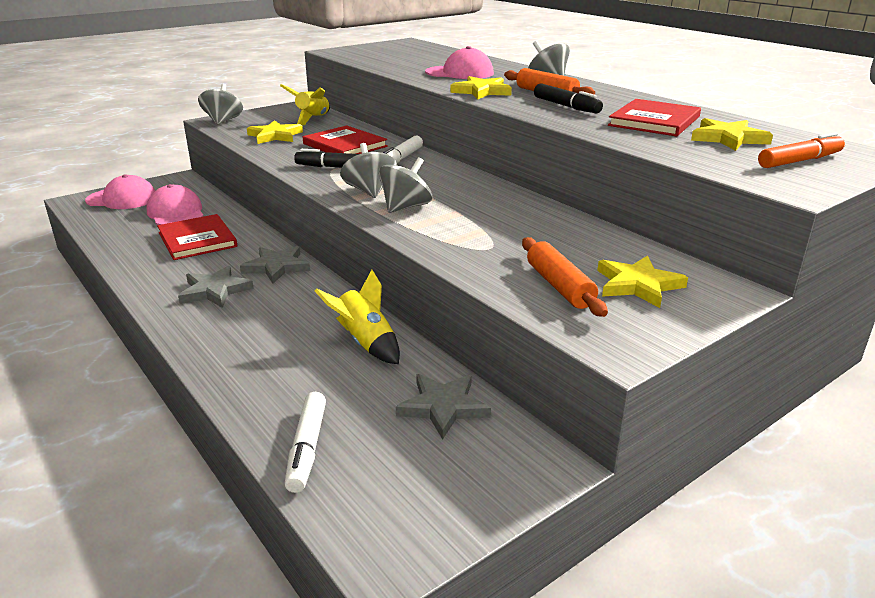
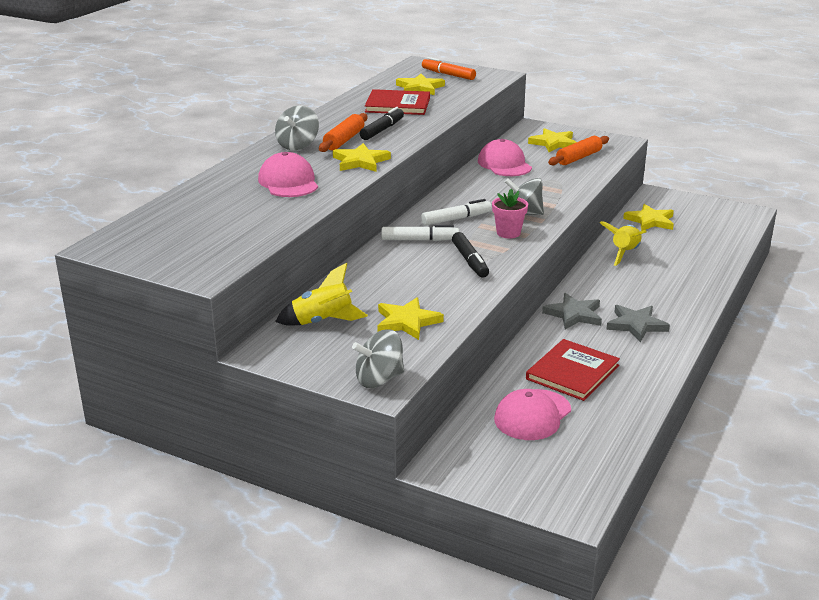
camera: 115 degrees left, 0 degrees up
pink cap [85,174,155,209] -> pink cap moved to [478,139,532,176]
white marker [284,392,326,493] -> white marker moved to [421,199,492,226]
red book [303,126,388,154] -> none
grey spinning top [340,143,397,198] -> pink flower pot [492,189,528,238]
grey star [396,374,491,440] -> yellow star [623,204,674,231]

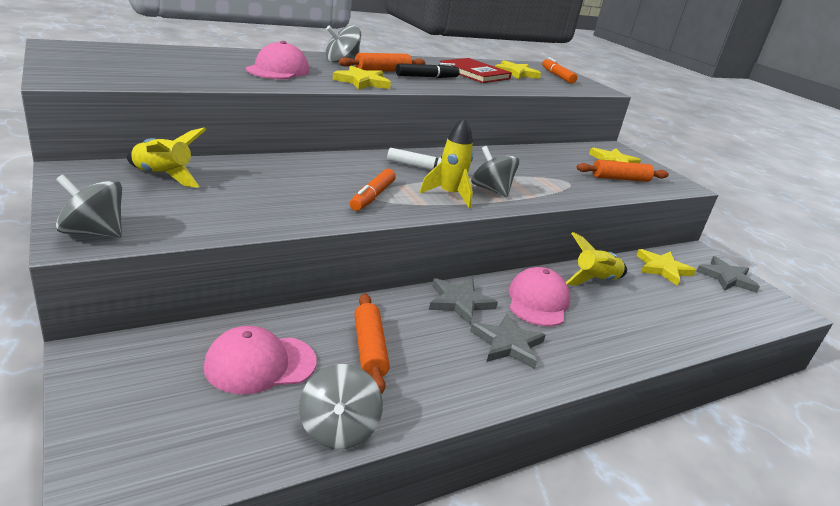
camera: 30 degrees right, 0 degrees up
yellow star [377,297,444,340] -> none
white marker [381,225,459,241] -> none
black marker [452,232,489,278] -> orange marker [350,169,396,211]
pink cap [478,139,532,176] -> pink cap moved to [509,267,570,326]
pink flower pot [492,189,528,238] -> yellow rocket [420,117,473,208]
red book [526,339,620,401] -> orange rolling pin [354,293,390,394]
none -> grey spinning top [299,364,383,449]
none -> grey star [697,256,760,293]

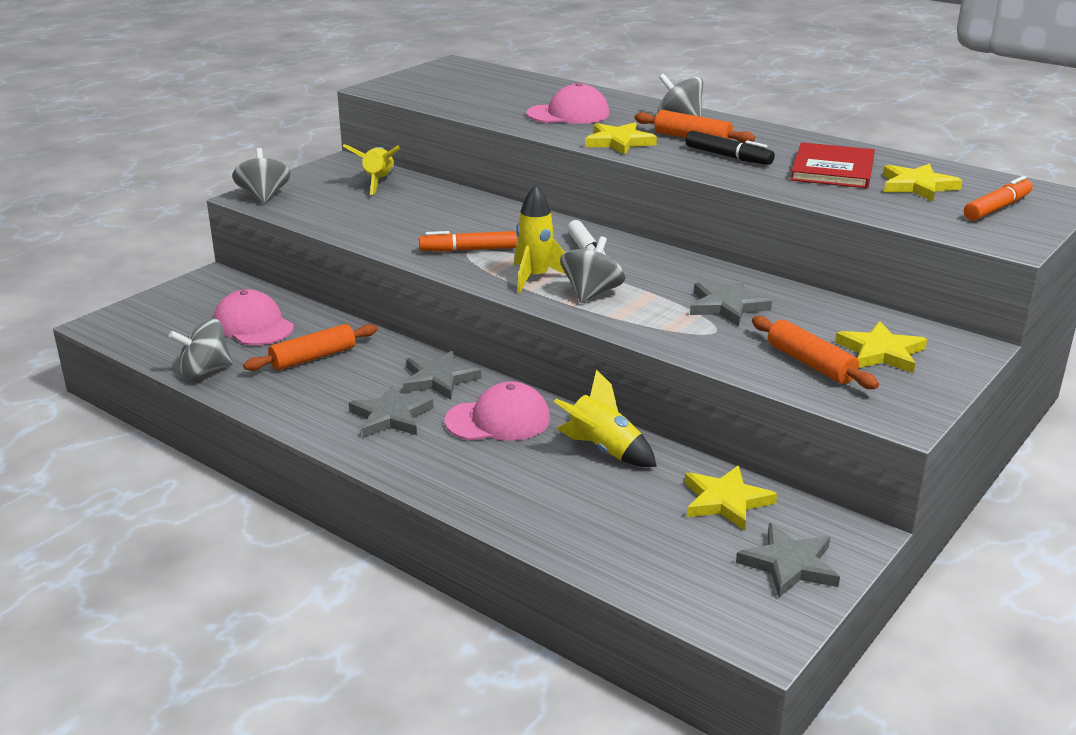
camera: 70 degrees right, 0 degrees up
none -> grey star [690,280,772,326]

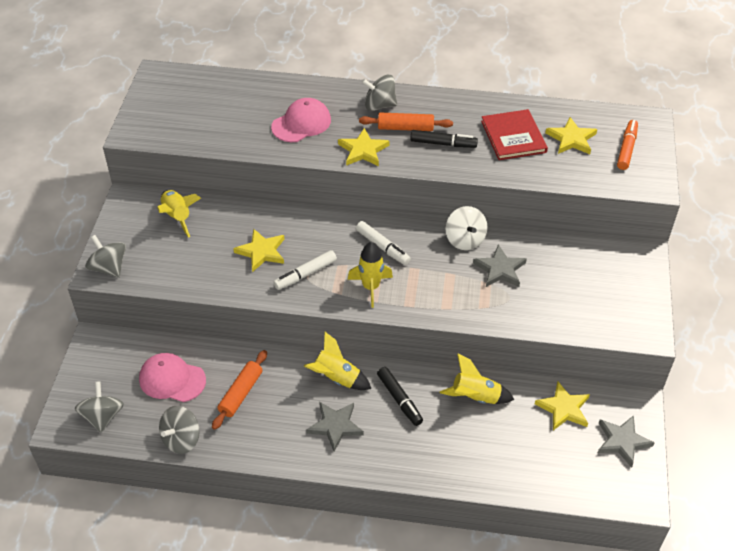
camera: 30 degrees left, 20 degrees up
grey star [403,351,481,400] -> yellow rocket [304,332,371,390]
orange marker [419,231,517,252] -> white marker [273,250,337,290]
pink cap [445,381,550,441] -> black marker [377,367,423,426]
grey spinning top [560,236,625,303] -> grey spinning top moved to [74,381,124,433]
orange rolling pin [752,316,879,389] -> none
yellow star [835,321,927,373] -> yellow star moved to [233,229,285,272]
none -> white spinning top [446,206,488,250]

